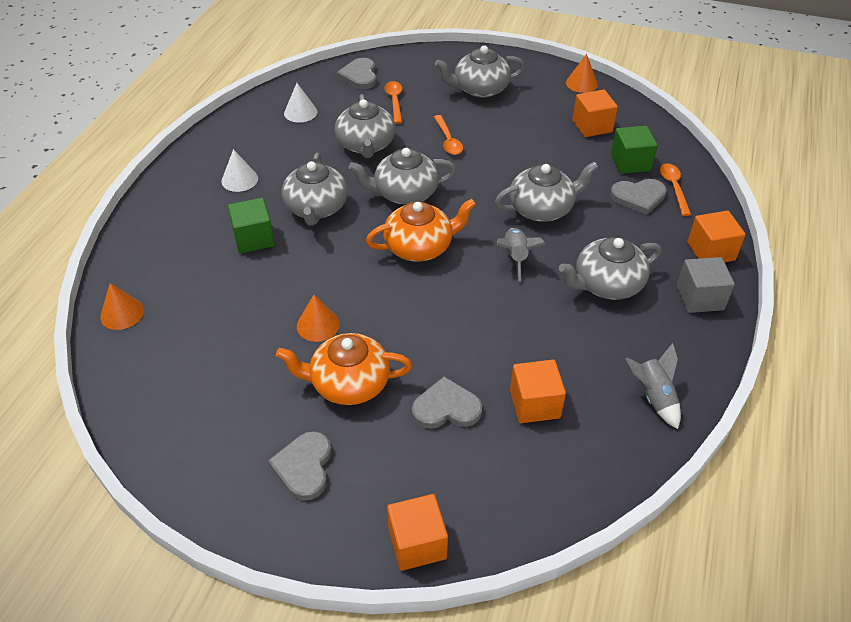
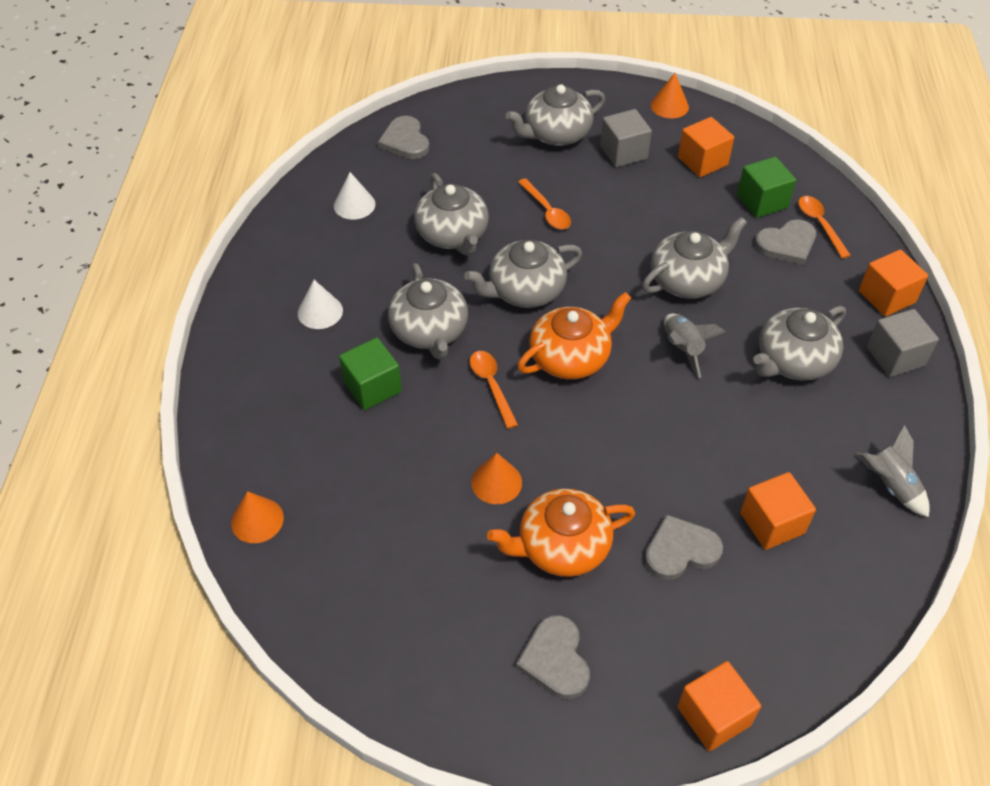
camera: 15 degrees left, 5 degrees up
orange spoon [385,81,402,124] -> orange spoon moved to [470,351,518,429]
none -> grey cube [600,109,652,167]

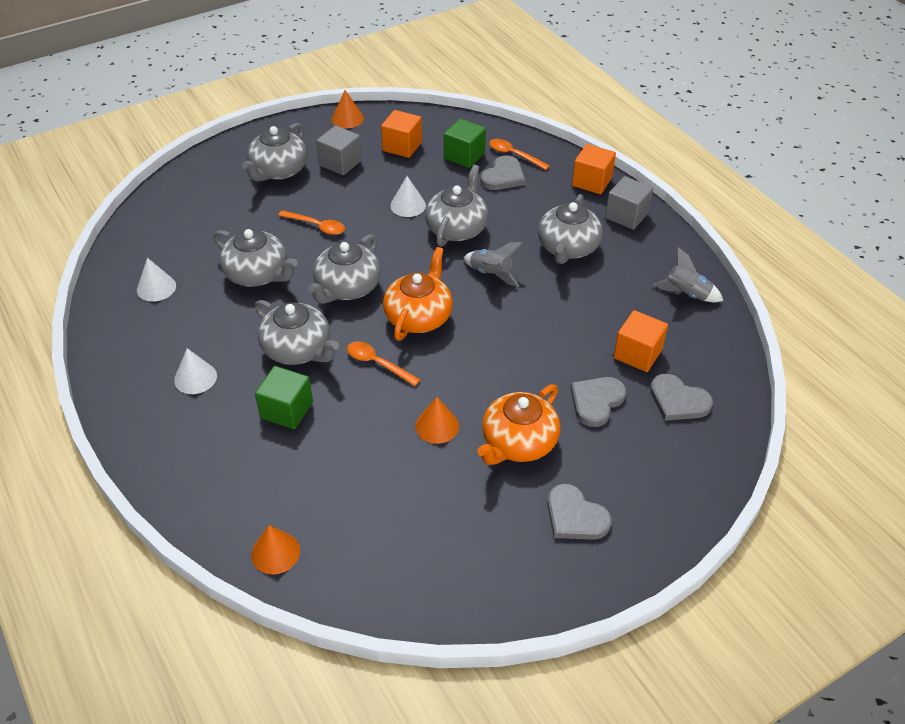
camera: 35 degrees left, 5 degrees down
grey heart [378,116,430,159] -> grey heart moved to [650,374,713,421]
orange cube [677,661,761,751] -> none
none -> white cone [390,176,426,217]

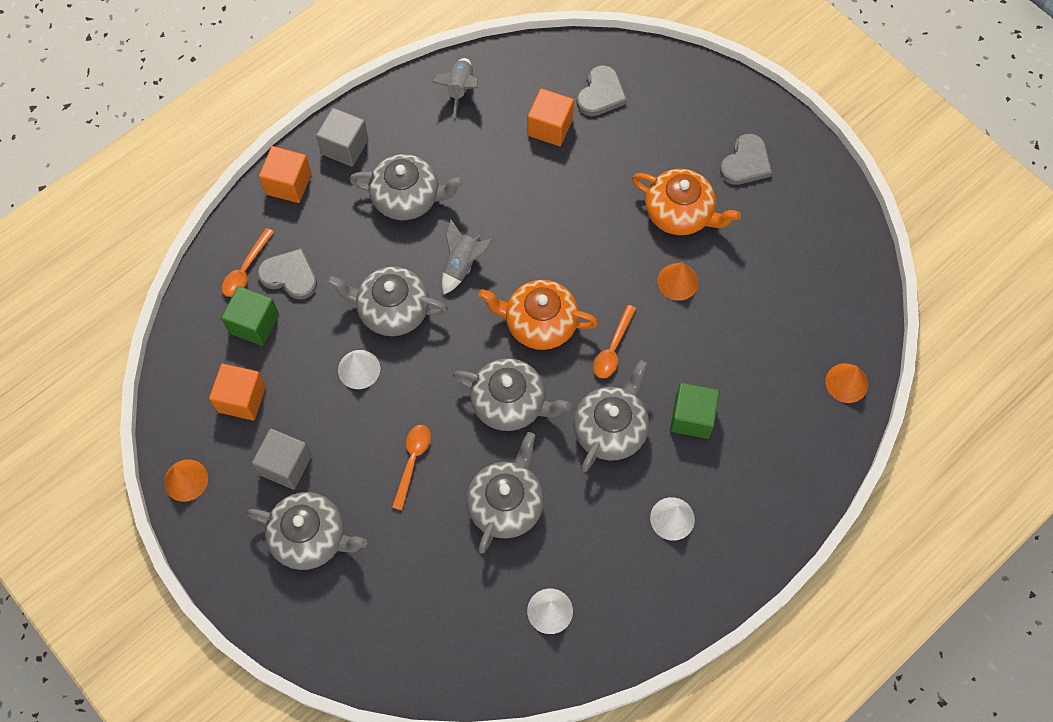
camera: 100 degrees left, 20 degrees up
grey heart [570,377,626,427] -> none

